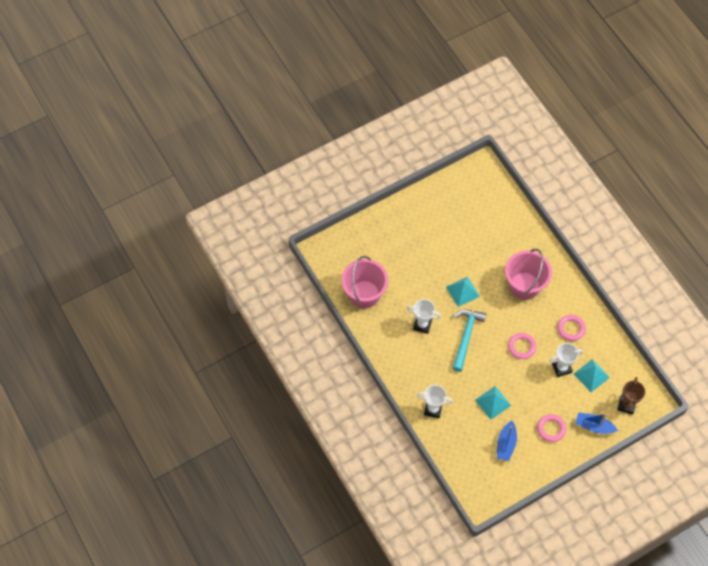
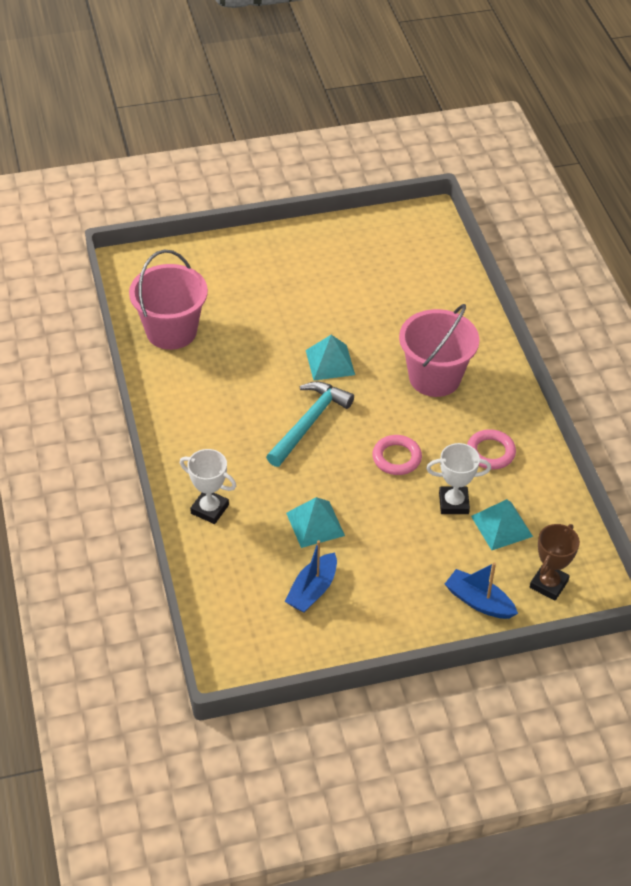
camera: 15 degrees right, 15 degrees down
white trophy [407,299,441,334] -> none
pink ring [537,414,566,442] -> none

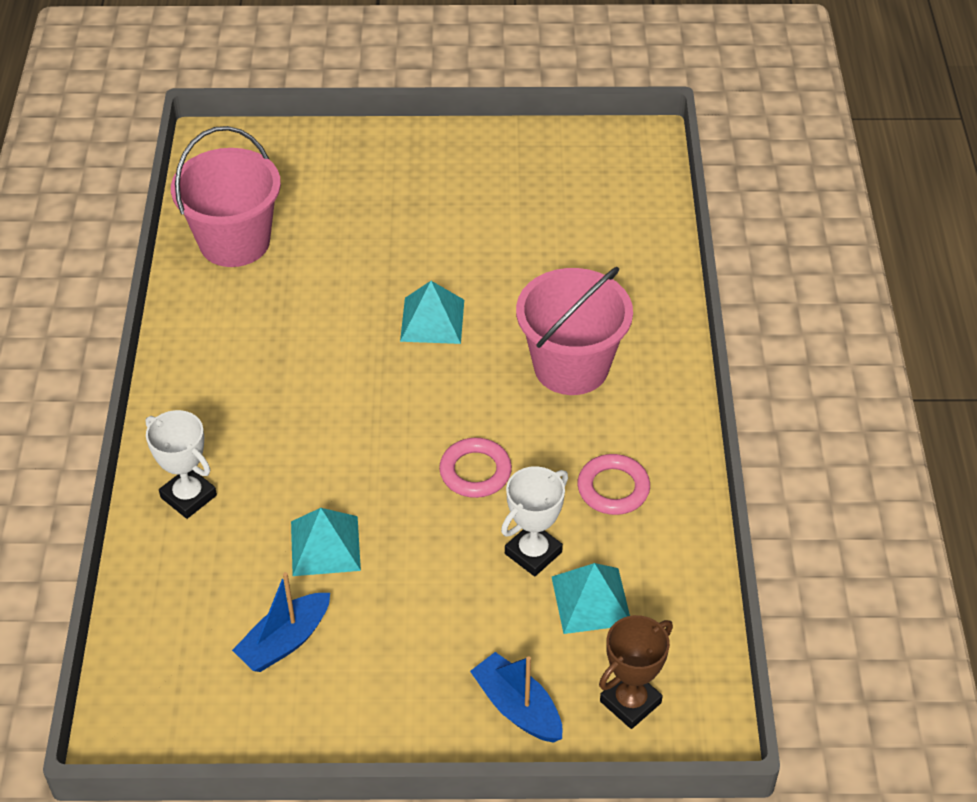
camera: 15 degrees right, 0 degrees up
turquoise hammer [266,381,354,467] -> none
white trophy [426,443,491,514] -> white trophy turned 60 degrees counterclockwise [501,466,568,576]

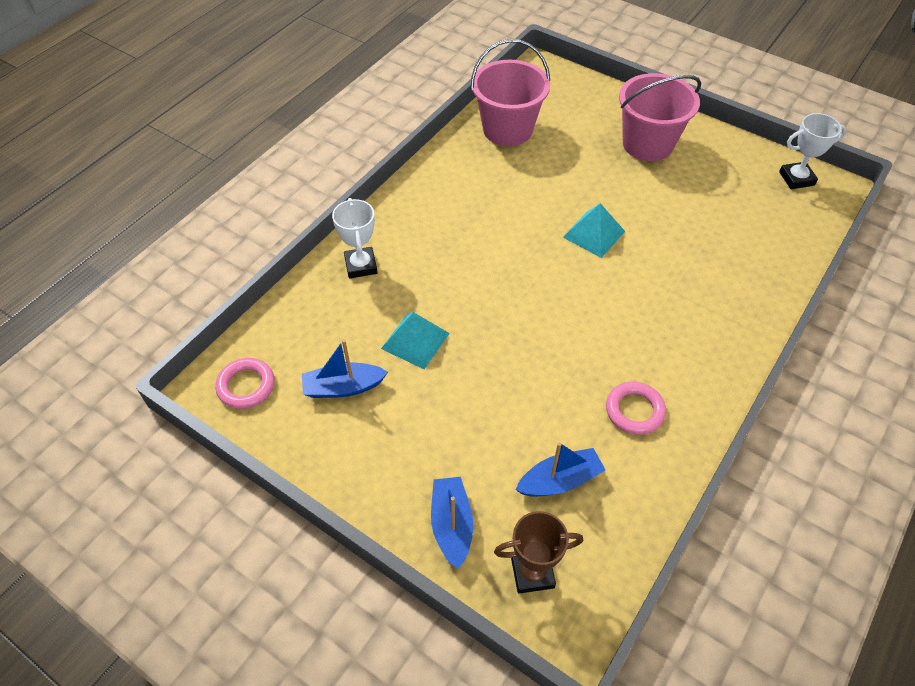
camera: 35 degrees right, 5 degrees up
pink ring [439,438,512,498] -> pink ring moved to [215,358,274,409]
white trophy [501,466,568,576] -> white trophy moved to [779,113,846,189]
pink bucket [516,267,633,395] -> pink bucket moved to [619,73,701,161]
turquoise pyramid [552,563,630,634] -> blue boat [515,442,605,497]

